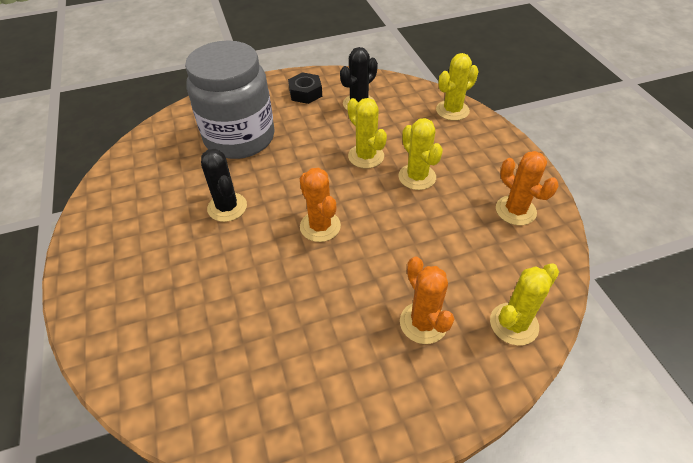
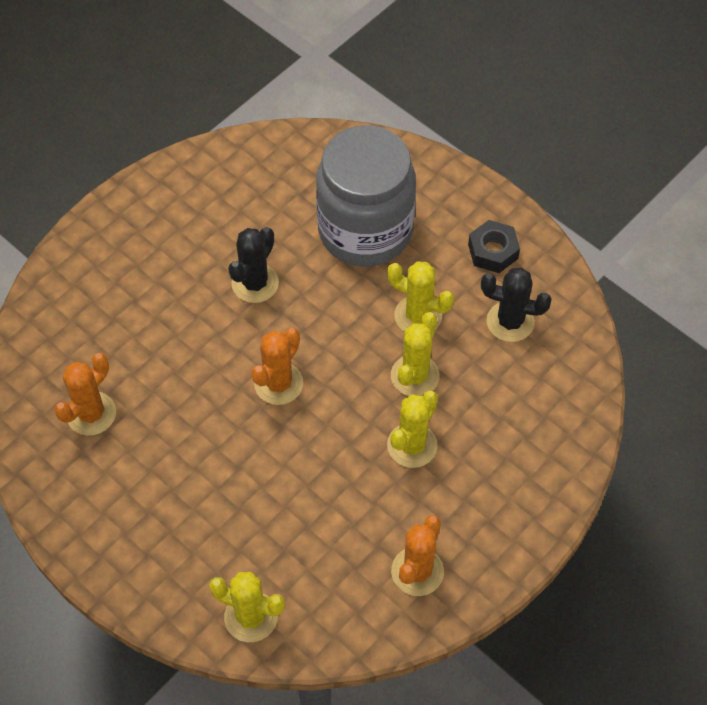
camera: 60 degrees right, 10 degrees up
orange cactus [400,256,454,344] -> orange cactus moved to [54,353,116,436]
yellow cactus [436,53,479,121] -> yellow cactus moved to [387,261,454,331]

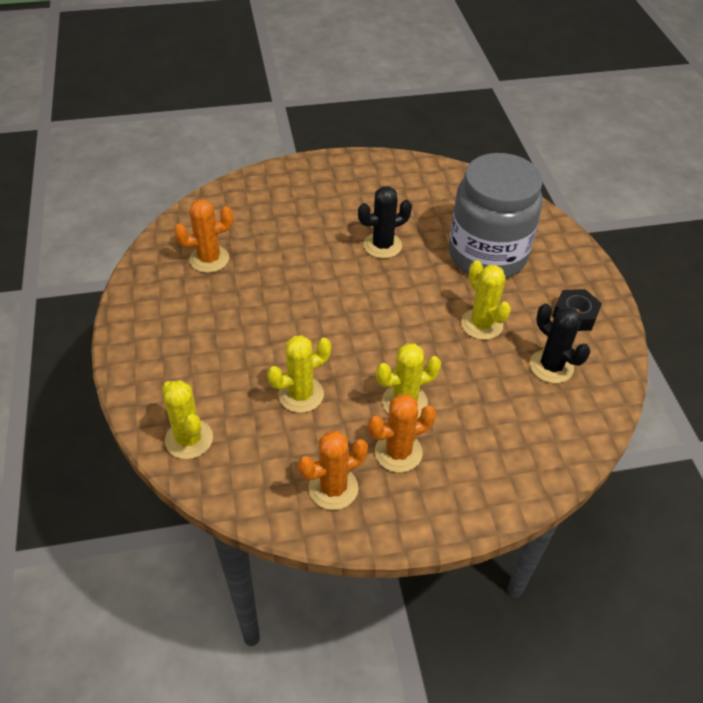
camera: 35 degrees right, 10 degrees down
orange cactus [251,328,303,405] -> orange cactus moved to [368,394,436,472]
yellow cactus [391,312,440,396] -> yellow cactus moved to [267,335,331,413]

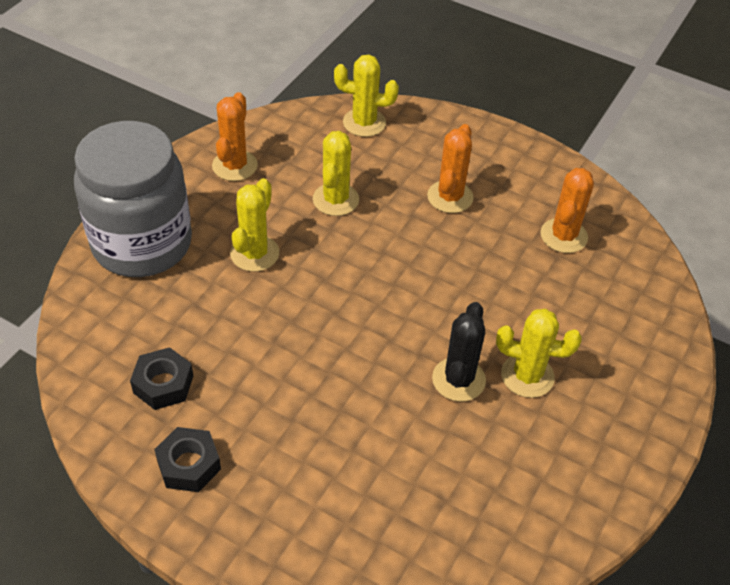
camera: 130 degrees right, 0 degrees up
orange cactus [368,394,436,472] -> orange cactus moved to [427,124,474,213]
grey jar [448,153,543,278] -> grey jar moved to [74,121,192,277]
yellow cactus [461,260,511,340] -> yellow cactus moved to [496,309,582,398]
black cactus [530,304,590,383] -> black nut [130,347,193,410]

